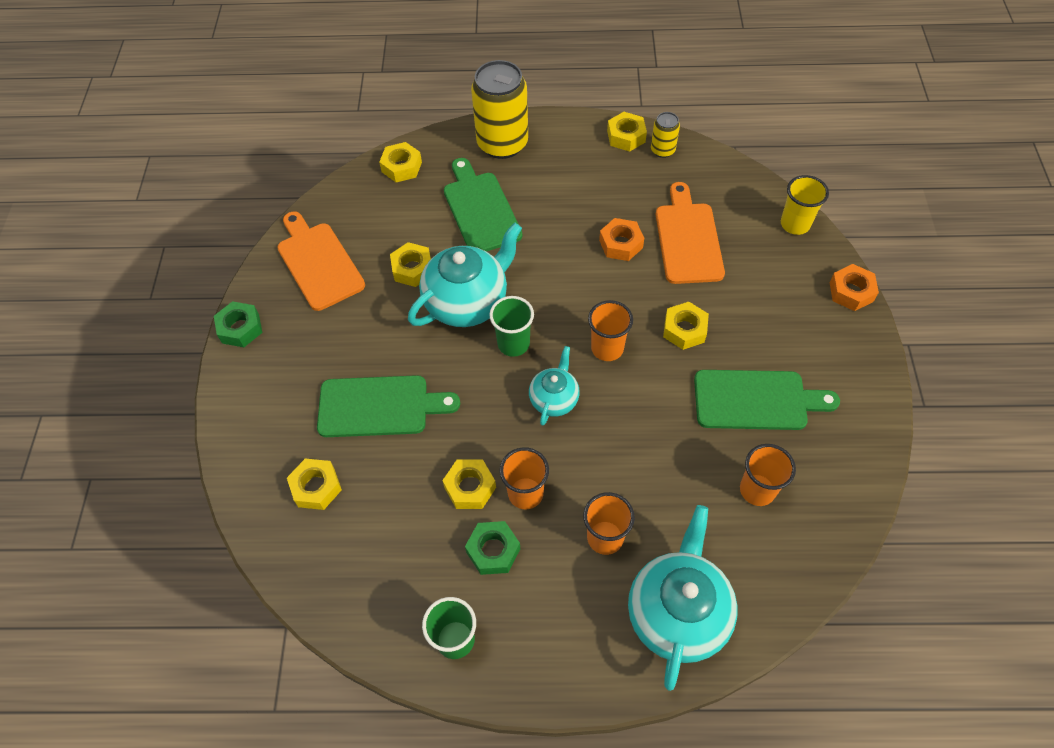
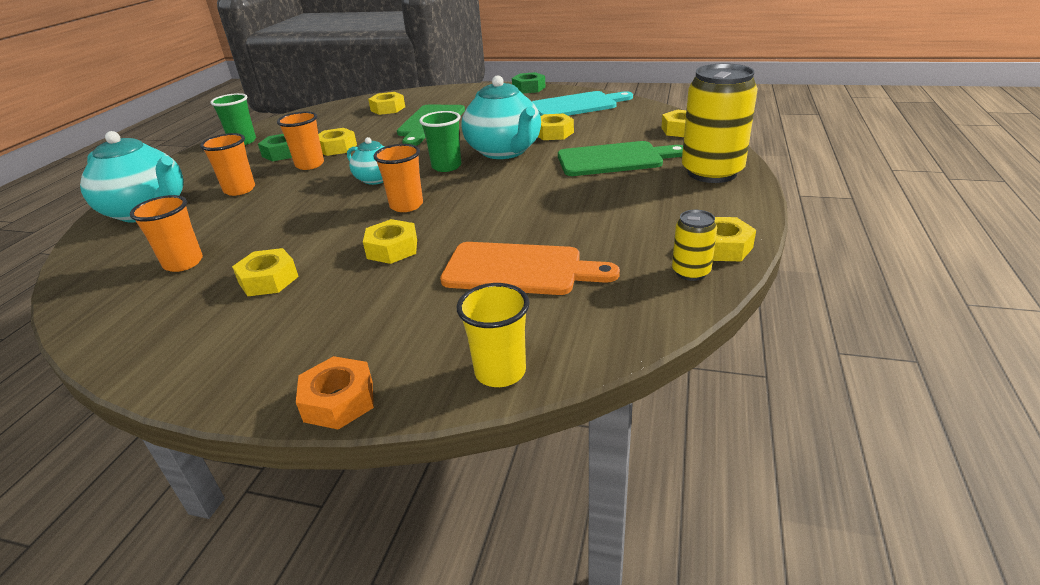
camera: 105 degrees right, 25 degrees down
orange cutting board [277,212,365,311] -> turquoise cutting board [532,91,633,116]
orange nut [599,218,644,261] -> none
green cutting board [694,370,840,430] -> yellow nut [232,248,299,296]

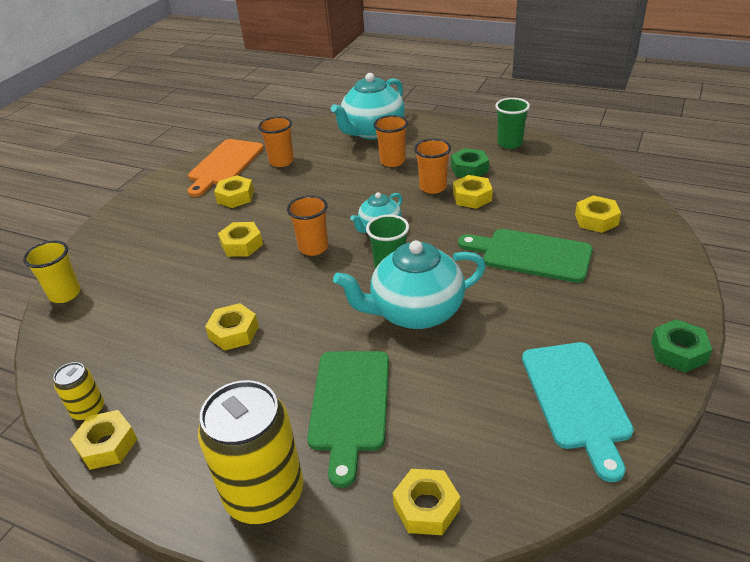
camera: 100 degrees right, 5 degrees up
orange nut [296,356,374,430] -> none
orange cutting board [440,242,620,295] -> orange cutting board moved to [188,139,264,197]
yellow nut [538,114,574,140] -> yellow nut moved to [205,303,259,351]

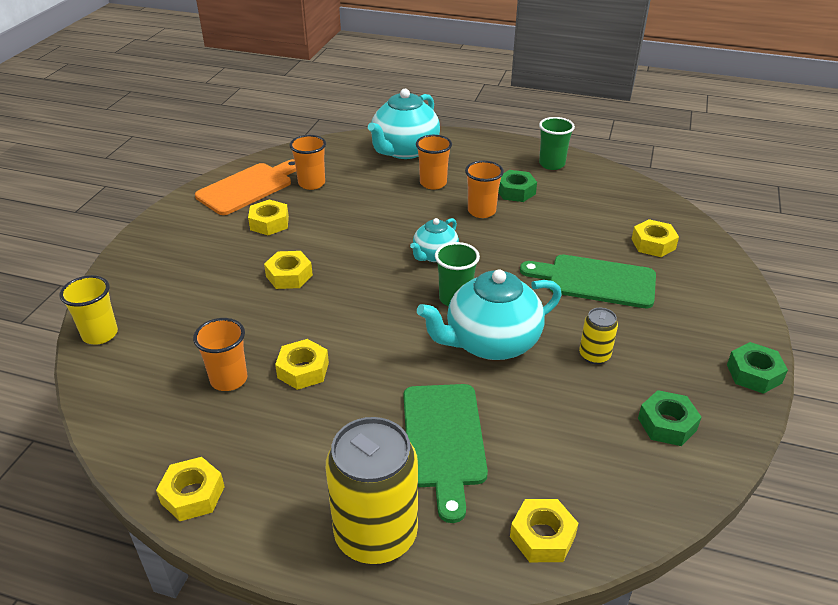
camera: 10 degrees left, 0 degrees up
yellow can [53,362,104,421] -> yellow can moved to [579,308,618,364]
orange cutting board [188,139,264,197] -> orange cutting board turned 150 degrees counterclockwise [195,159,296,215]
orange cup [287,195,328,256] -> orange cup moved to [193,318,247,391]
yellow nut [453,175,493,209] -> none
turquoise cutting board [522,342,634,482] -> green nut [638,390,702,446]

